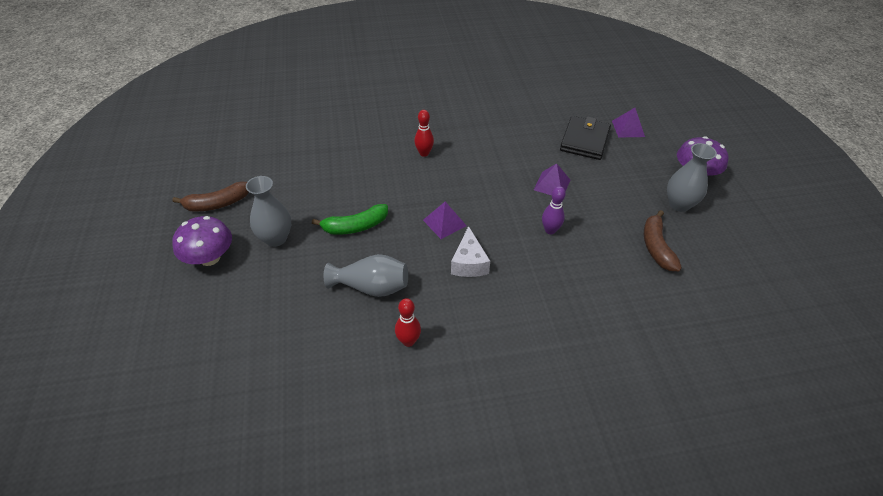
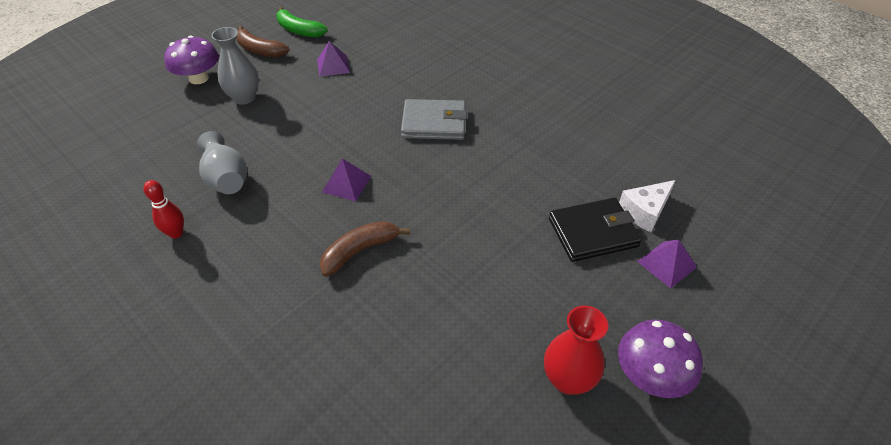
camera: 55 degrees right, 0 degrees up
green banana [312,204,388,235] -> green banana moved to [276,6,327,38]
red bowling pin [414,110,434,157] -> grey wallet [401,99,467,140]
white cheese [451,226,490,277] -> white cheese moved to [619,180,676,232]
purple pyramid [534,163,570,195] -> purple pyramid moved to [317,41,350,77]
purple bowling pin [542,186,566,234] -> none
brown banana [644,210,682,271] -> brown banana moved to [320,221,410,277]
grey vase [667,143,717,212] -> red vase [544,306,608,395]

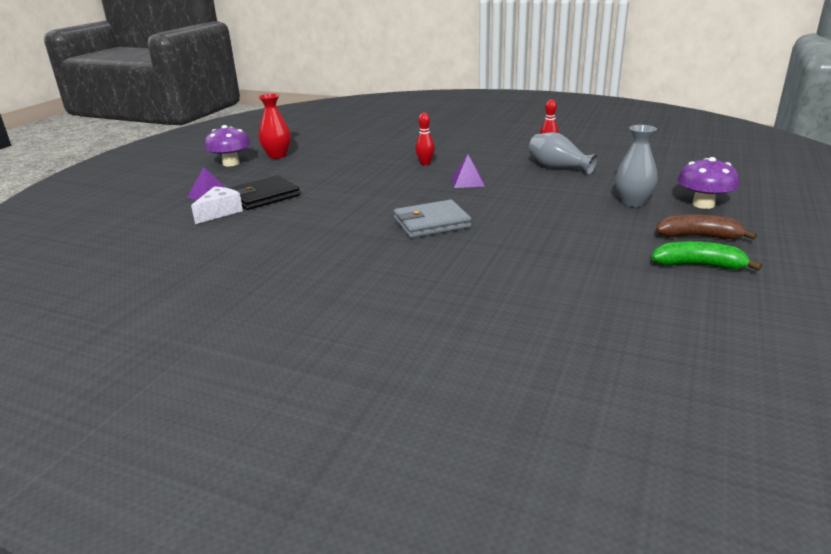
camera: 160 degrees right, 20 degrees down
purple pyramid [317,41,350,77] -> none
brown banana [320,221,410,277] -> red bowling pin [415,113,435,165]

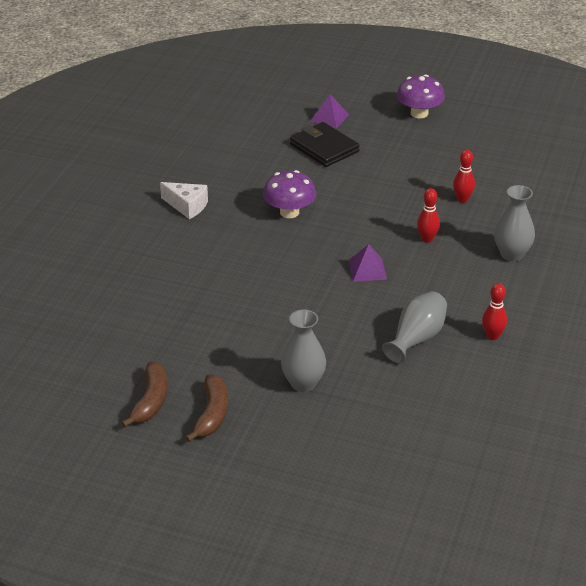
camera: 85 degrees right, 10 degrees up
white cheese [191,187,243,224] -> white cheese moved to [160,182,208,219]
red vase [259,94,291,159] -> none
grey wallet [394,200,472,238] -> none
green banana [651,241,762,271] -> brown banana [121,362,167,428]
purple mushroom [677,157,739,209] -> purple mushroom moved to [263,170,316,218]
none -> red bowling pin [453,150,475,203]
none -> grey vase [494,185,535,261]

